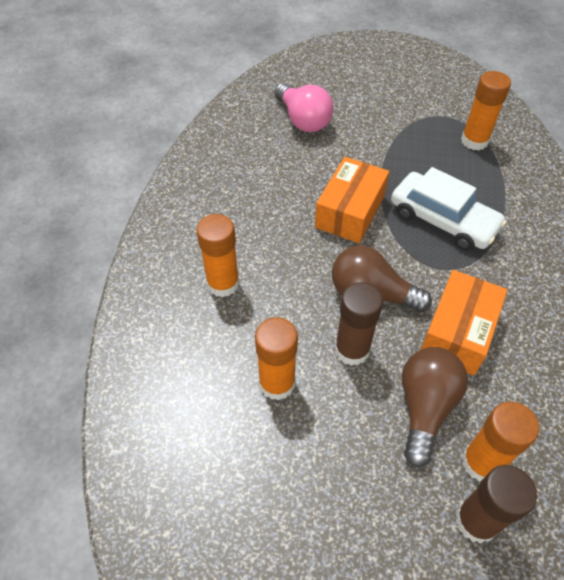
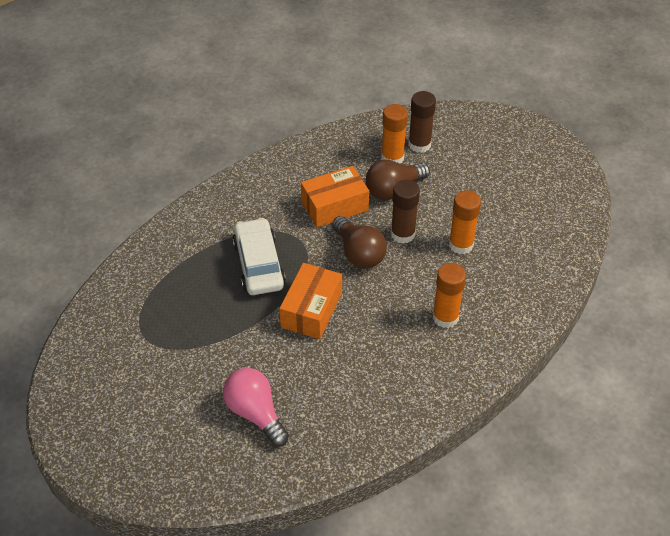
camera: 140 degrees left, 5 degrees down
pink light bulb [275,83,333,132] -> pink light bulb turned 45 degrees counterclockwise [223,368,289,447]
orange box [315,157,389,243] -> orange box turned 45 degrees counterclockwise [279,263,342,339]
orange glue stick [461,71,511,151] -> none

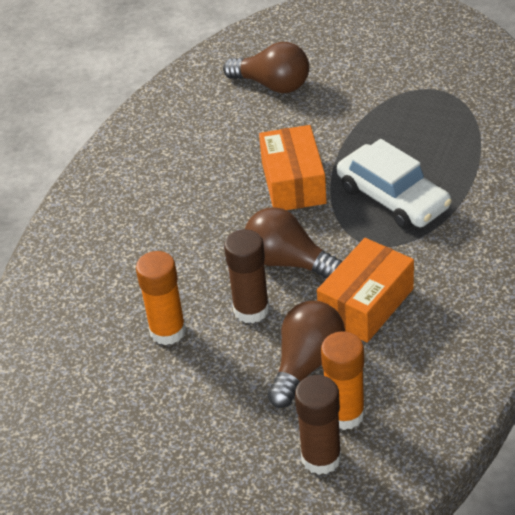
camera: 155 degrees right, 5 degrees down
pink light bulb [223,368,289,447] -> brown light bulb [223,42,309,93]
orange glue stick [433,263,466,328] -> none

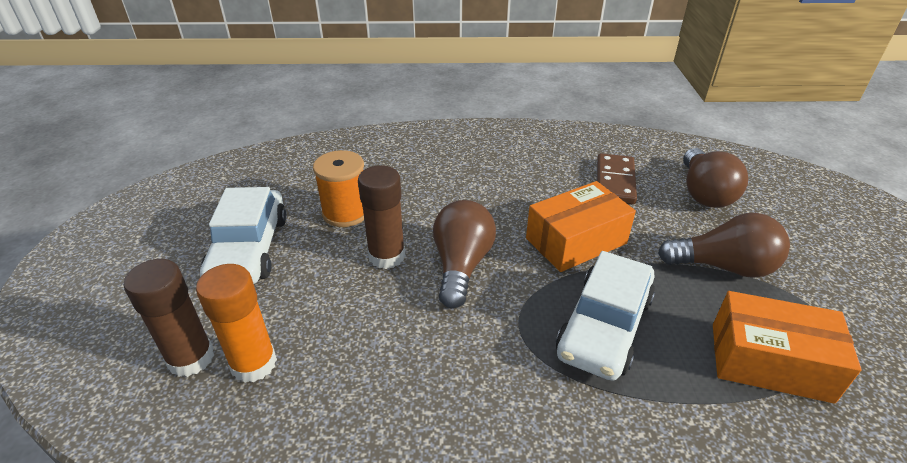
camera: 65 degrees right, 5 degrees down
orange glue stick [136,251,186,345] -> orange spool [313,150,364,227]
brown light bulb [268,300,345,408] -> brown light bulb moved to [658,213,790,278]
orange box [317,238,414,343] -> orange box moved to [713,291,862,404]
none -> white car [200,187,287,284]
none -> brown domino [597,153,637,205]

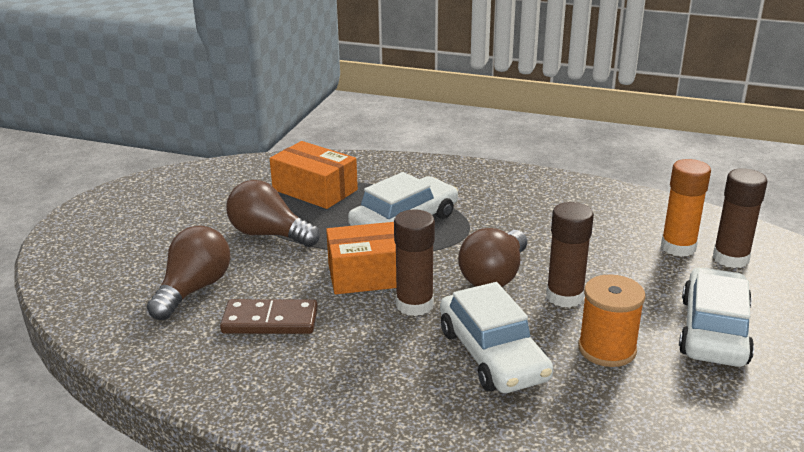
camera: 160 degrees left, 10 degrees down
brown domino [597,153,637,205] -> brown domino turned 60 degrees clockwise [220,299,318,334]
none -> brown glue stick [394,209,435,316]
none -> white car [440,282,553,393]

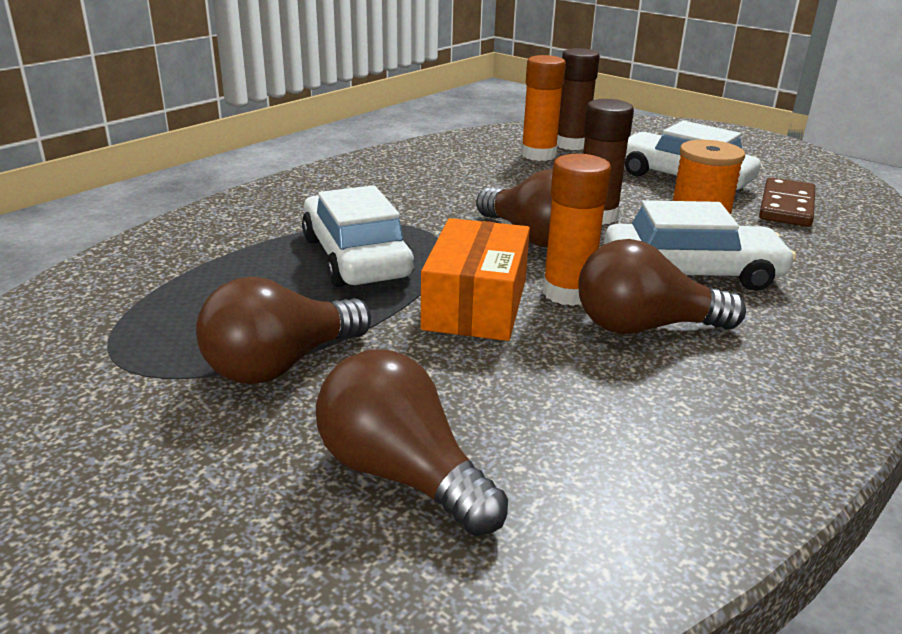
camera: 70 degrees left, 0 degrees up
brown domino [220,299,318,334] -> brown domino moved to [759,177,815,227]
orange box [270,141,358,209] -> none
brown glue stick [394,209,435,316] -> orange glue stick [542,154,611,306]
none -> brown light bulb [578,239,746,334]

